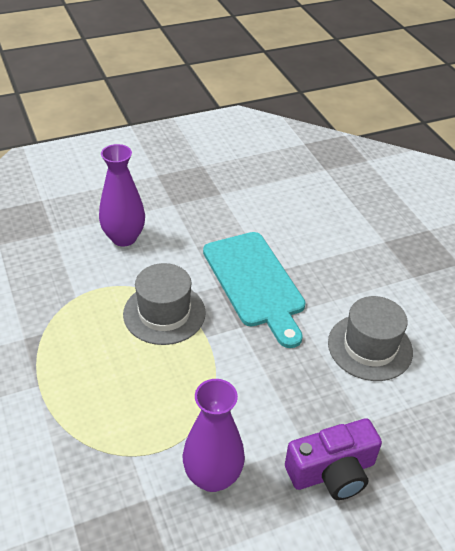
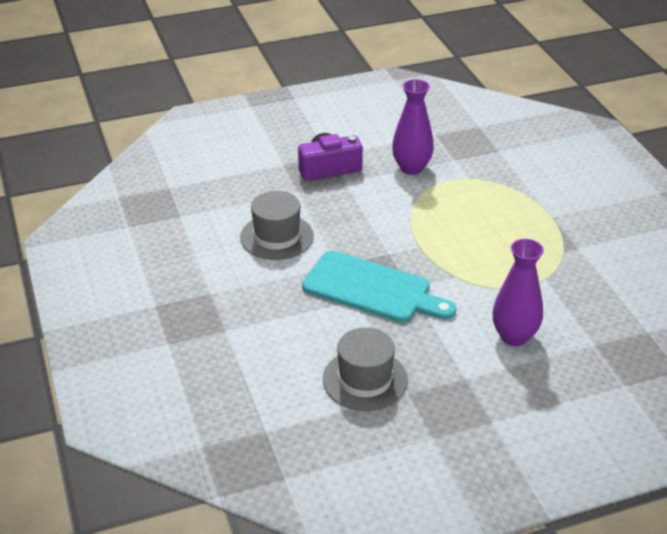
camera: 175 degrees left, 5 degrees down
grey hat [123,263,206,345] -> grey hat moved to [323,327,408,411]
turquoise cutting board [203,232,306,348] -> turquoise cutting board turned 135 degrees clockwise [302,251,456,322]

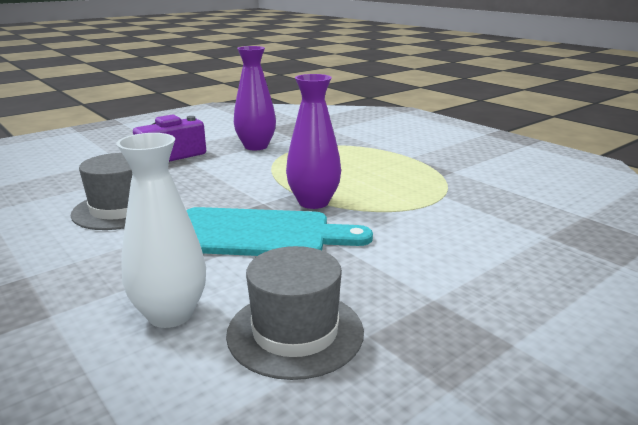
camera: 20 degrees left, 15 degrees down
purple vase [493,239,544,346] -> purple vase moved to [286,74,341,209]
none -> white vase [116,133,206,328]

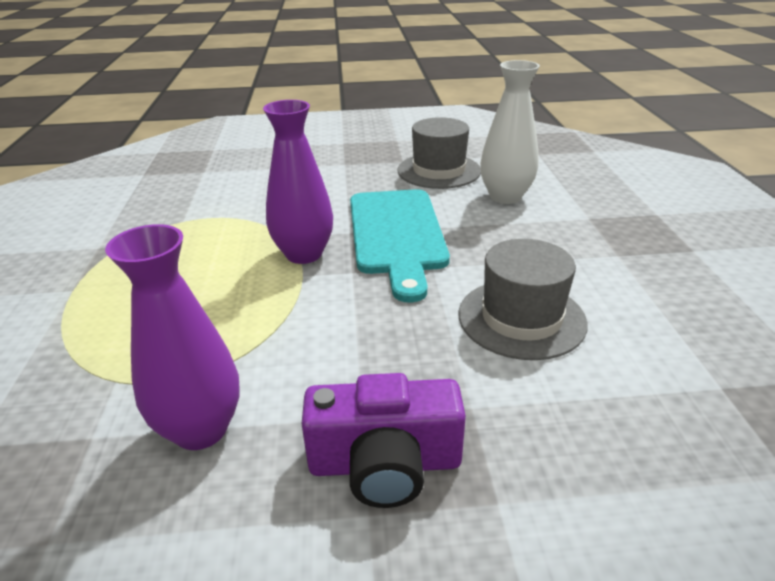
camera: 145 degrees left, 10 degrees up
turquoise cutting board [186,207,373,256] -> turquoise cutting board turned 135 degrees counterclockwise [350,189,450,302]

